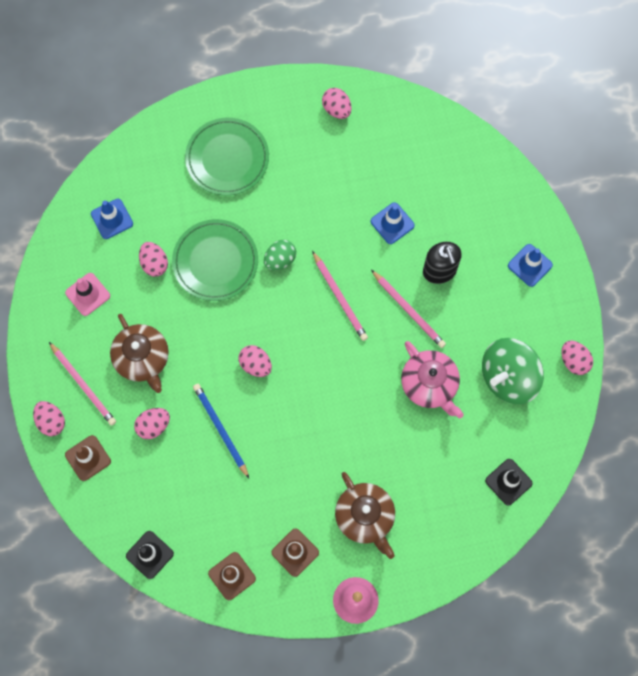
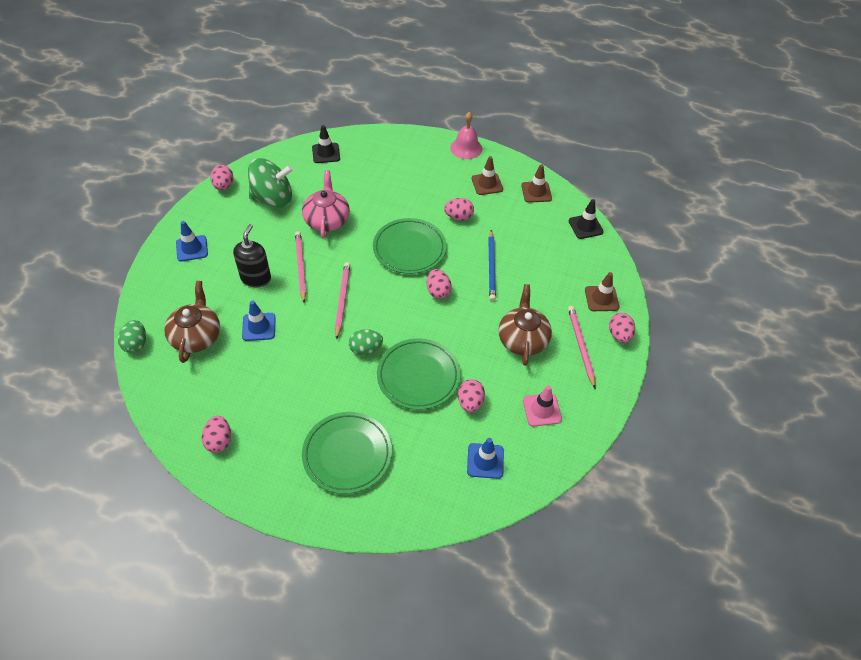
camera: 150 degrees left, 20 degrees down
pink egg [134,408,170,439] -> pink egg moved to [444,198,474,221]
brown teapot [335,472,395,559] -> brown teapot moved to [164,281,220,363]
none -> green egg [118,320,146,353]
none -> green plate [373,218,446,274]

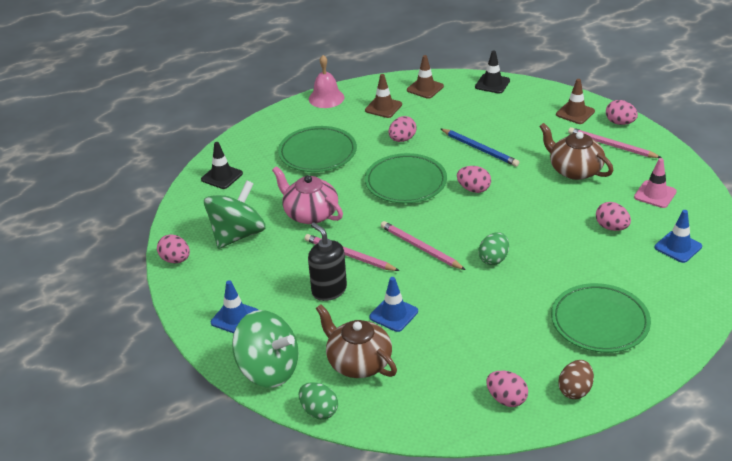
camera: 45 degrees left, 15 degrees down
green plate [377,338,460,410] -> green plate moved to [278,126,357,172]
none -> green spinning top [232,310,299,388]
none -> brown egg [558,360,594,399]

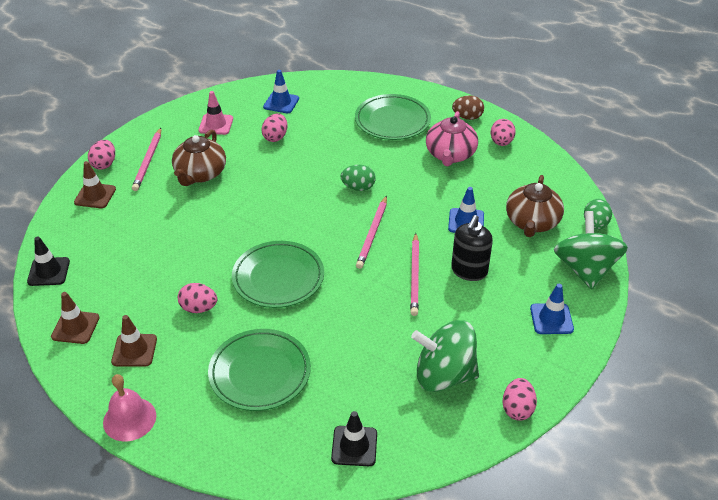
camera: 120 degrees left, 5 degrees up
pink teapot [272,166,343,224] -> pink teapot moved to [426,111,478,166]
blue pencil [441,129,519,167] -> none
pink egg [457,166,491,193] -> none

